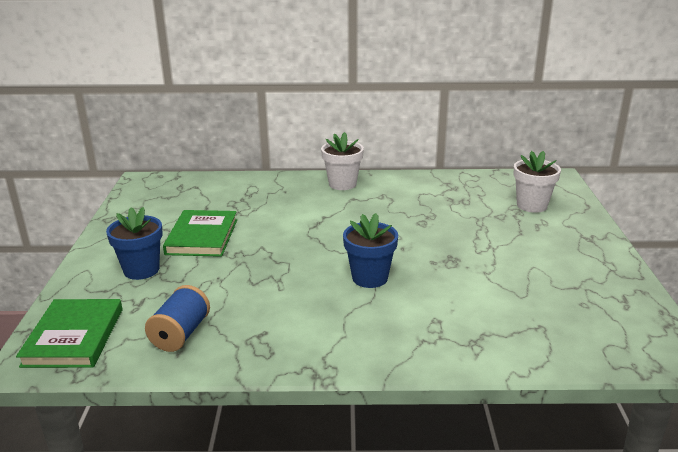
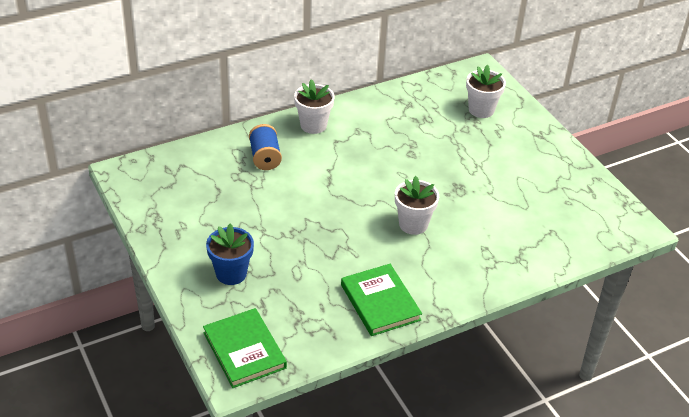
camera: 30 degrees left, 15 degrees up
blue spool [145,285,210,352] -> blue spool moved to [249,124,282,170]
green book [163,210,237,257] -> green book moved to [341,264,422,336]
blue flower pot [343,213,398,288] -> white flower pot [395,176,439,235]

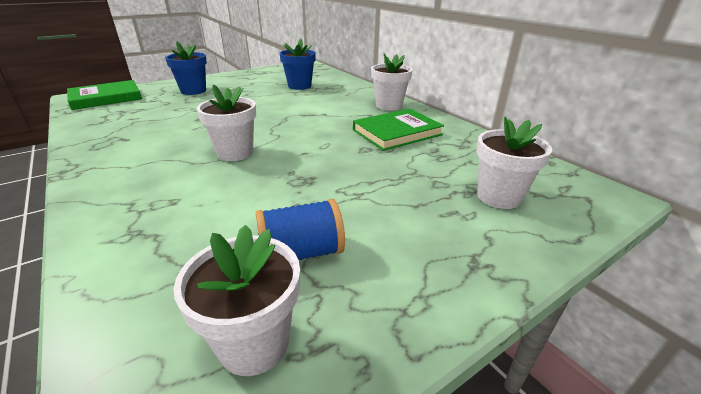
camera: 85 degrees right, 10 degrees down
blue spool [249,124,282,170] -> blue spool moved to [256,199,345,260]
green book [341,264,422,336] -> green book moved to [353,109,444,151]
none -> white flower pot [173,225,300,376]
none -> blue flower pot [279,39,316,90]

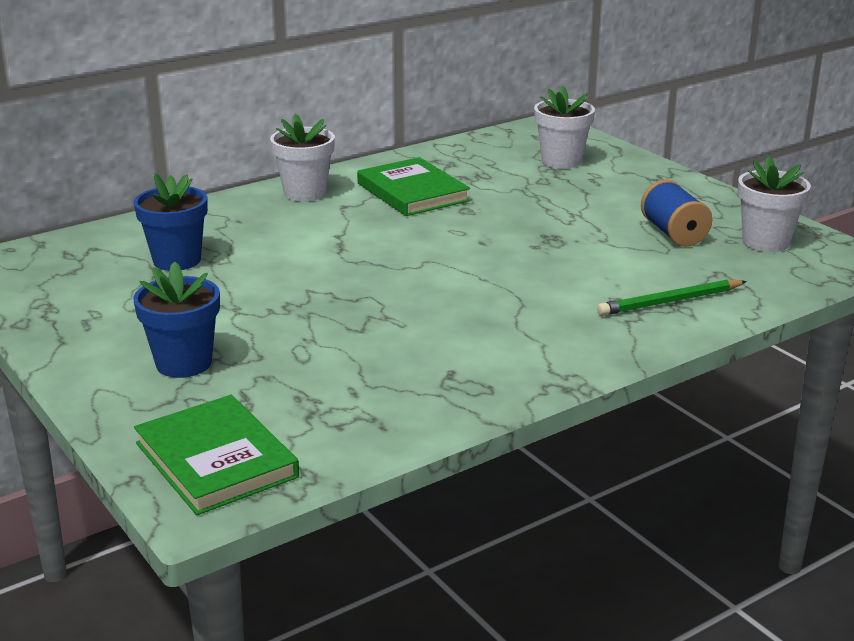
camera: 90 degrees left, 5 degrees down
white flower pot [197,84,256,161] -> none
none -> green pencil [597,279,747,316]

